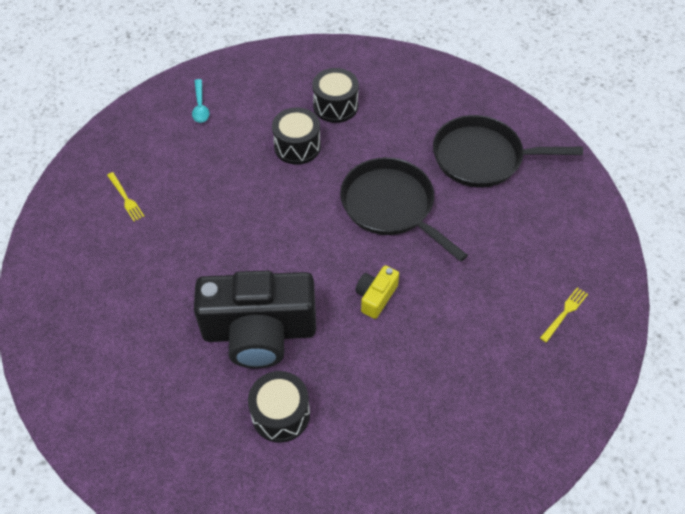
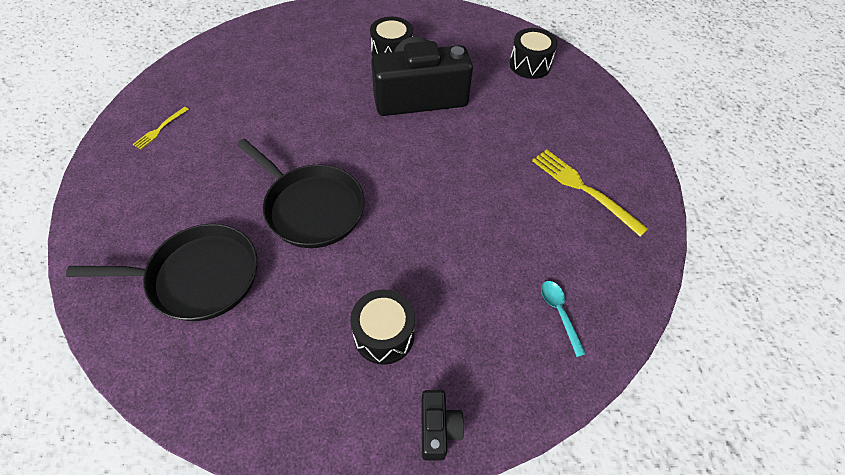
camera: 170 degrees right, 0 degrees up
yellow fork [107,172,145,221] -> yellow fork [532,149,648,237], size x1.90
black drum [272,107,321,165] -> black drum moved to [510,28,558,79]
yellow camera [355,265,399,319] -> none
none -> black camera [421,390,464,461]

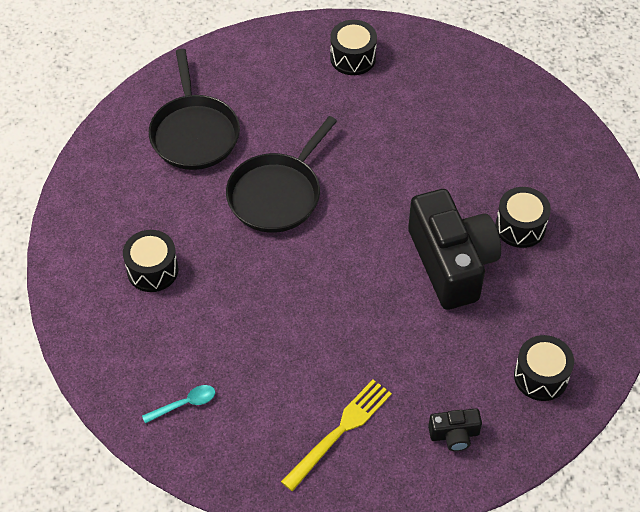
camera: 85 degrees right, 0 degrees up
yellow fork [133,107,189,149] -> black drum [330,20,377,75]
black camera [421,390,464,461] -> black camera moved to [428,408,482,451]

